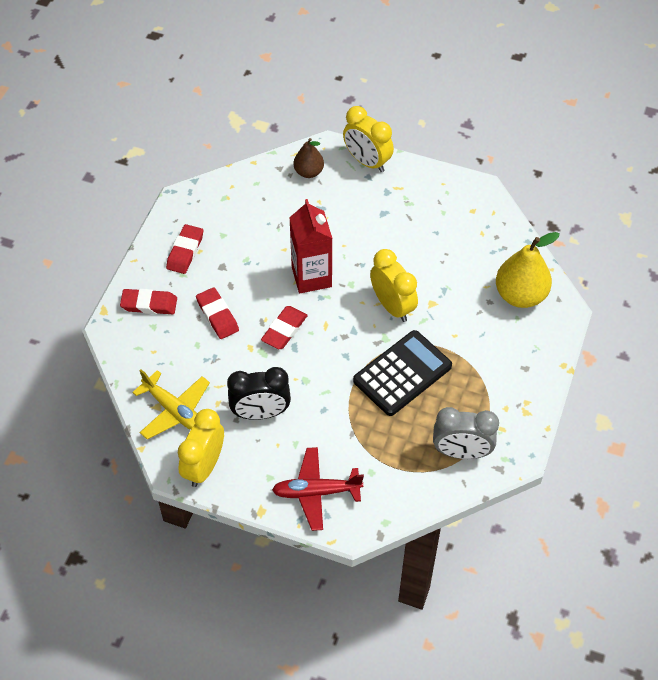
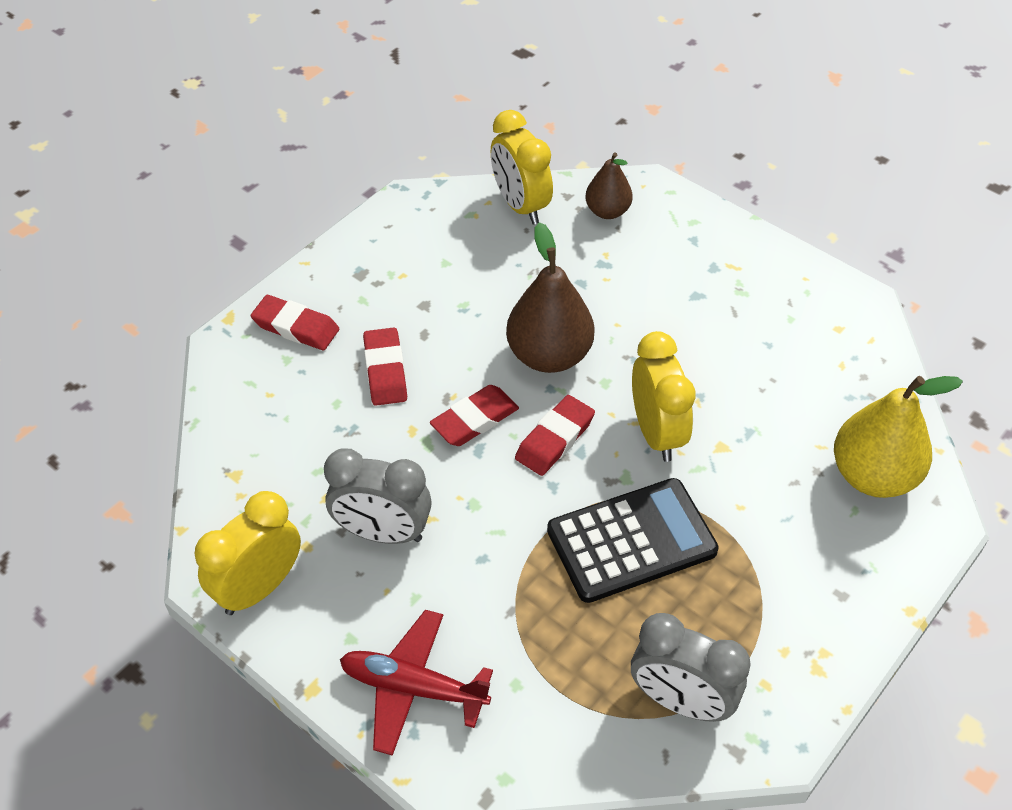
camera: 20 degrees right, 5 degrees down
yellow plane [132,369,210,440] -> none
red eraser [166,224,203,274] -> red eraser moved to [515,395,595,476]
black clock [227,367,291,420] -> grey clock [324,448,432,544]
red carton [289,199,332,293] -> brown pear [506,222,595,373]
yellow clock [343,106,394,172] -> yellow clock moved to [491,110,553,224]

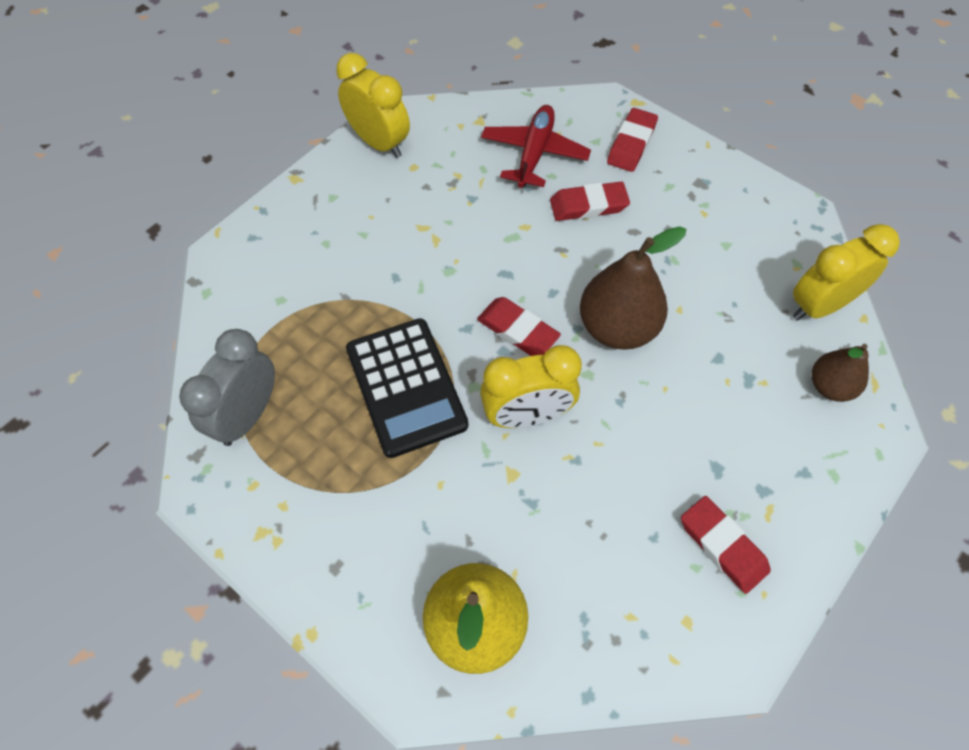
camera: 90 degrees right, 10 degrees up
grey clock [324,448,432,544] -> none
red plane [340,610,493,756] -> red plane moved to [481,105,591,188]
red eraser [430,385,519,446] -> red eraser moved to [681,496,771,594]

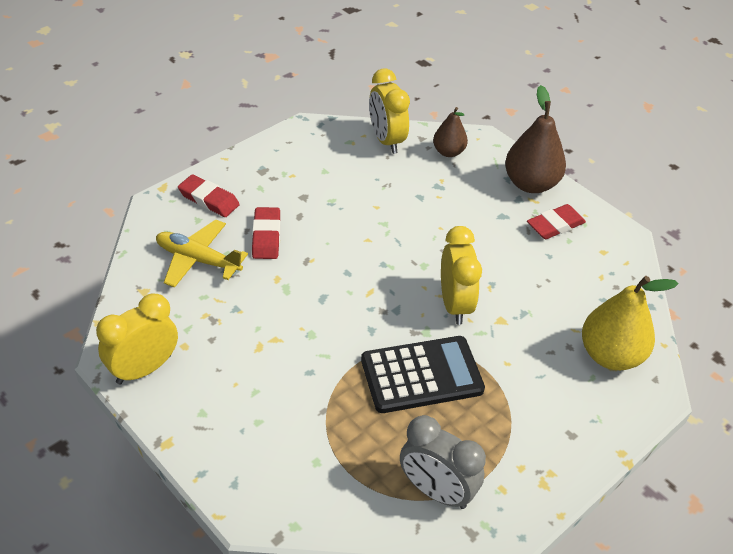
camera: 85 degrees left, 15 degrees down
red eraser [477,297,561,356] -> none
red plane [481,105,591,188] -> yellow plane [156,219,248,288]
brown pear [580,226,687,350] -> brown pear moved to [505,85,566,193]

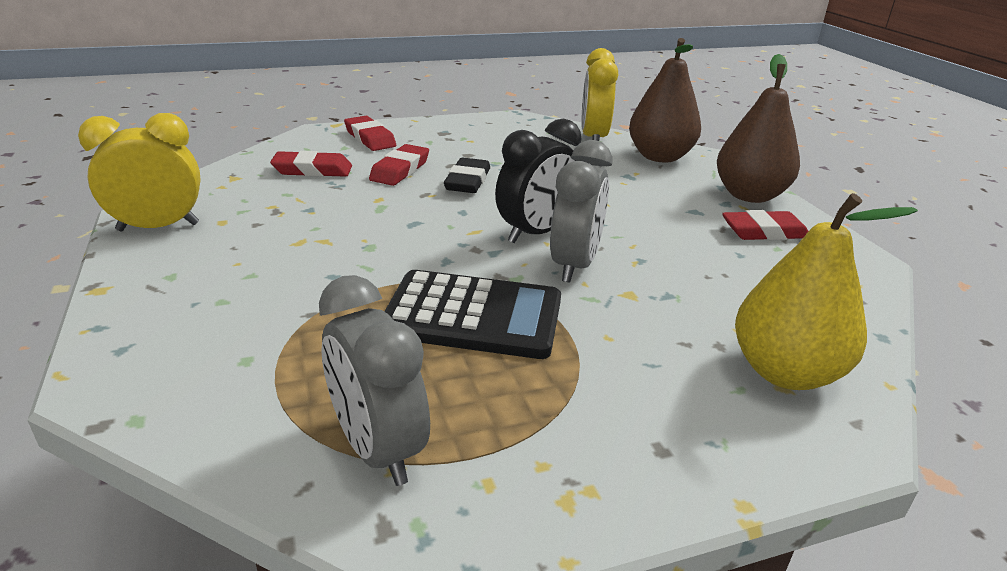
camera: 25 degrees right, 15 degrees down
yellow plane [156,219,248,288] -> red eraser [270,151,352,177]
brown pear [433,107,468,157] -> brown pear [629,38,701,162], size x1.69
yellow clock [441,226,482,325] -> grey clock [550,140,612,283]
none -> black eraser [444,157,490,193]
none -> black clock [495,119,582,243]

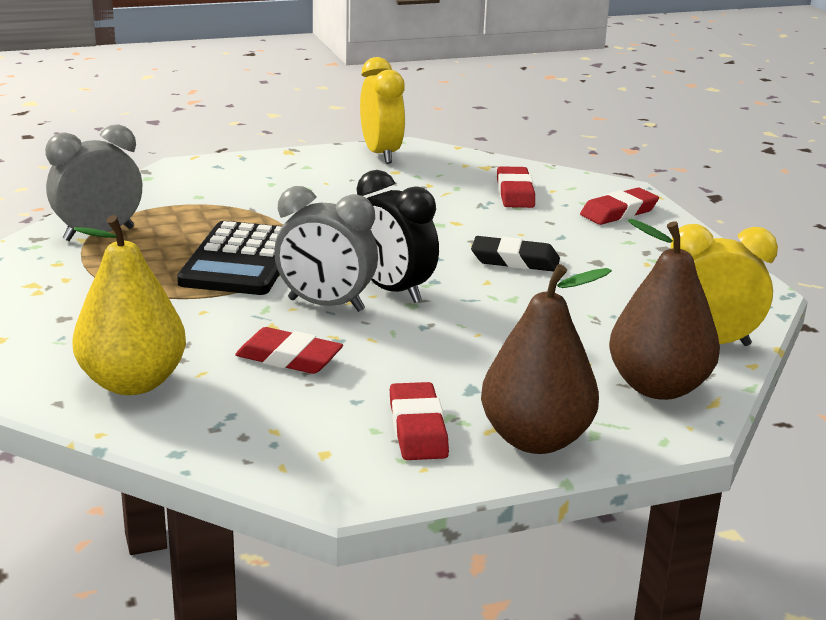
camera: 90 degrees right, 5 degrees down
red eraser [369,144,429,186] -> red eraser moved to [235,327,343,374]

